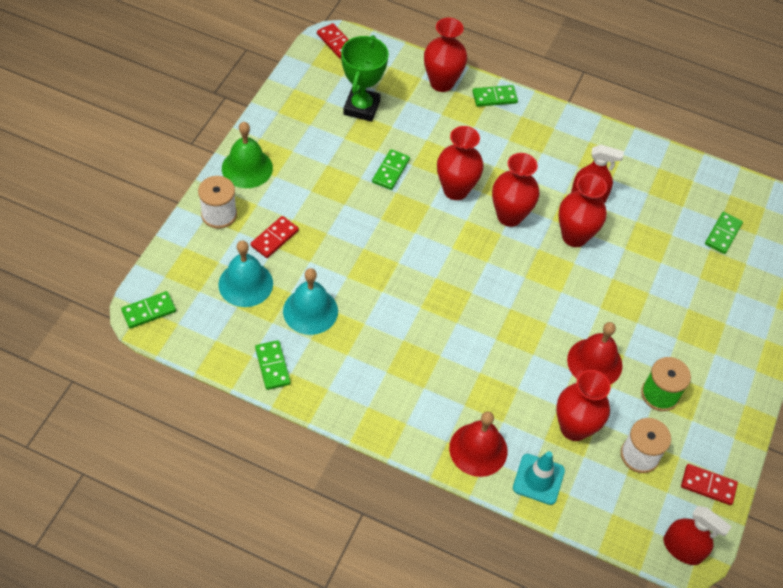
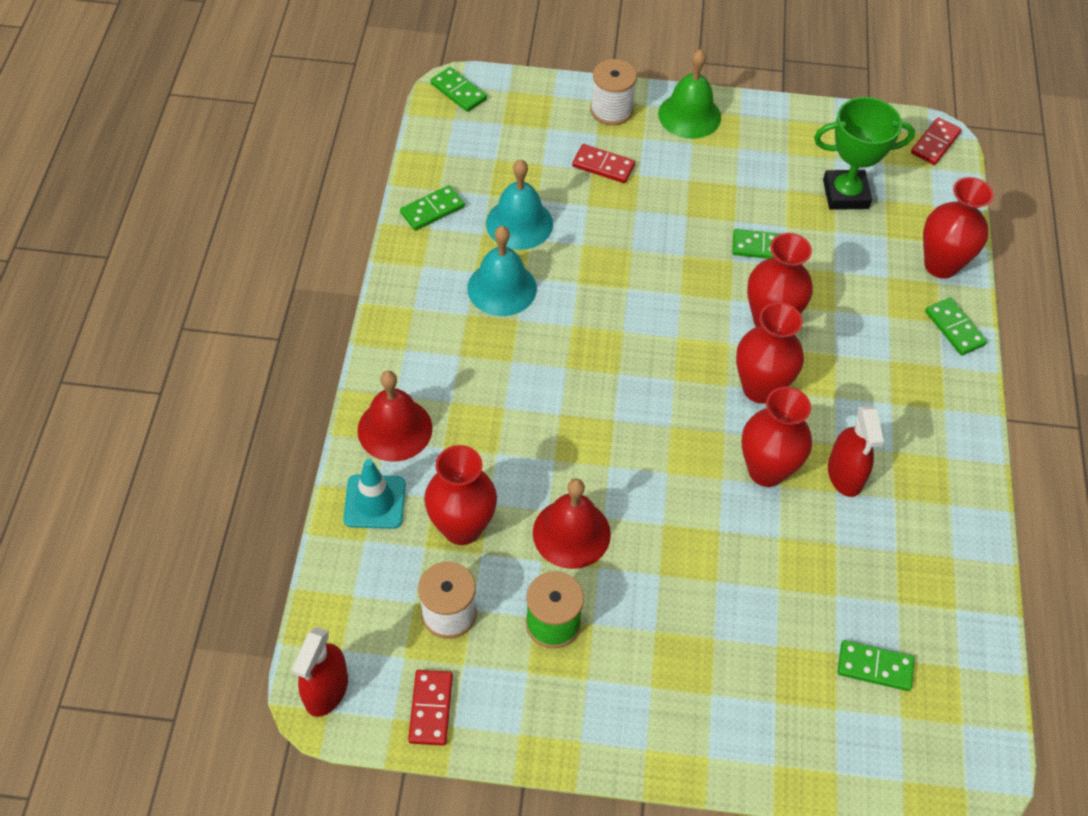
camera: 75 degrees right, 0 degrees up
turquoise bell [218,240,273,307] -> turquoise bell moved to [467,226,537,316]

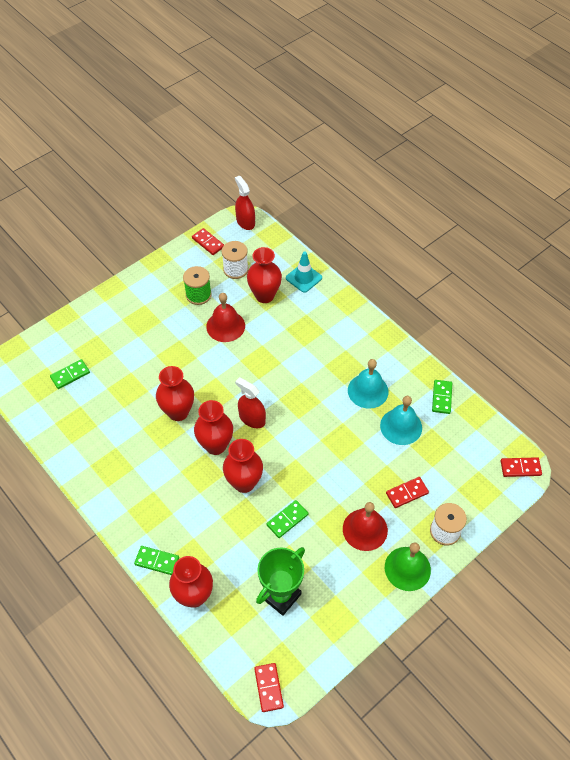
camera: 135 degrees right, 0 degrees up
red bell [357,371,432,462] -> red bell moved to [343,502,388,551]
green domino [431,67,487,112] -> red domino [501,457,542,477]
red spray bottle [828,405,884,497] -> red spray bottle moved to [235,377,266,428]

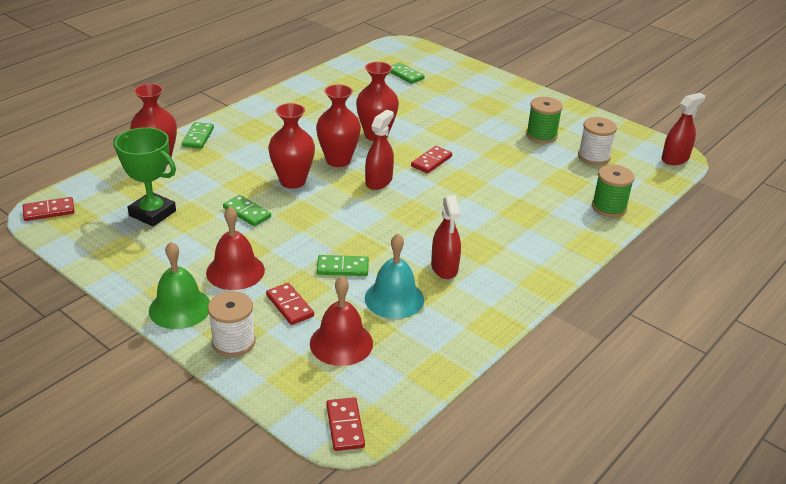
camera: 80 degrees right, 20 degrees down
red domino [192,228,224,255] -> red domino moved to [411,146,452,174]
red bell [206,293,245,342] -> red bell moved to [310,276,373,366]
red vase [247,247,282,303] -> none
turquoise traffic cone [286,252,322,293] -> green spool [592,165,635,217]
turquoise bell [348,359,388,409] -> red spray bottle [431,195,461,279]
green domino [432,380,452,414] -> green domino moved to [317,255,369,276]

